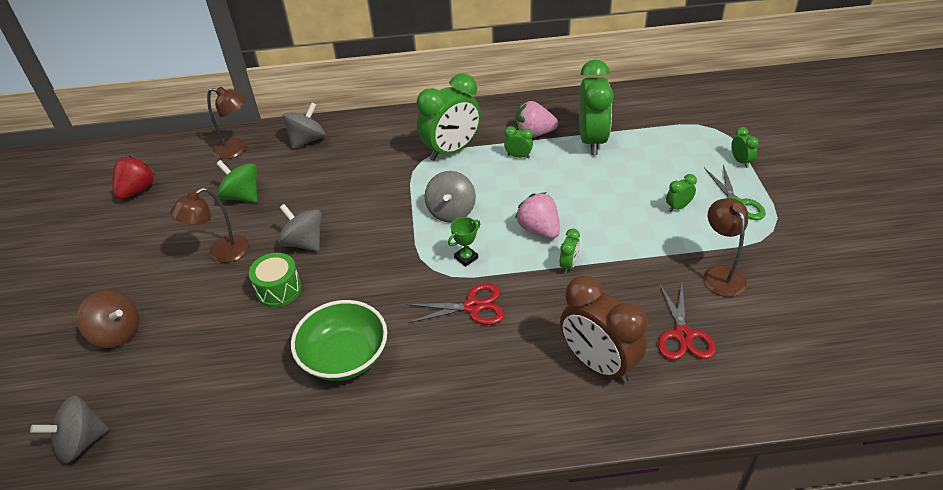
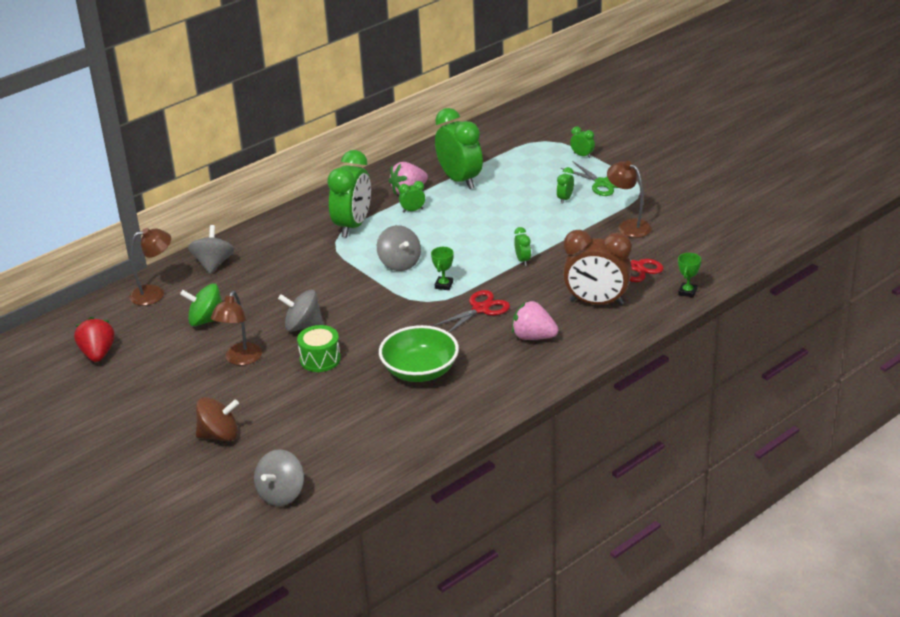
camera: 35 degrees left, 10 degrees down
pink strawberry [515,192,560,239] -> pink strawberry moved to [512,301,559,340]
none -> green trophy [678,253,701,298]

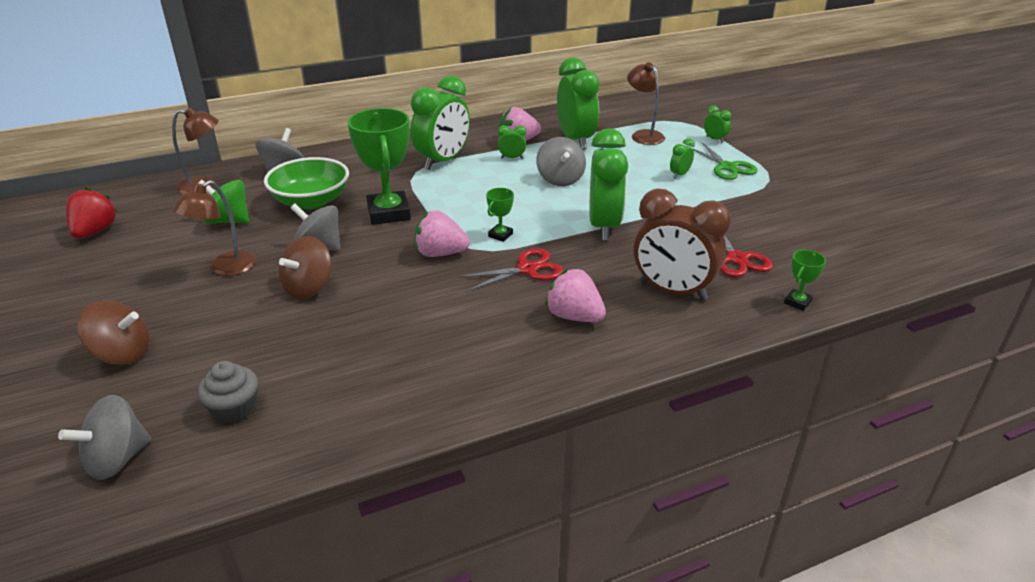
camera: 15 degrees right, 0 degrees up
green drum [297,325,341,372] -> brown spinning top [279,236,332,299]
grey spinning top [377,225,421,271] -> grey spinning top moved to [536,137,586,186]
green bowl [379,325,459,382] -> green bowl moved to [264,157,349,210]
green clock [514,227,531,266] -> green clock [589,128,628,240], size x2.33
brown lamp [607,161,652,238] -> brown lamp moved to [627,62,665,145]
none -> grey cupcake [198,361,258,424]
none -> green trophy [348,108,411,225]
none -> pink strawberry [415,211,470,257]

